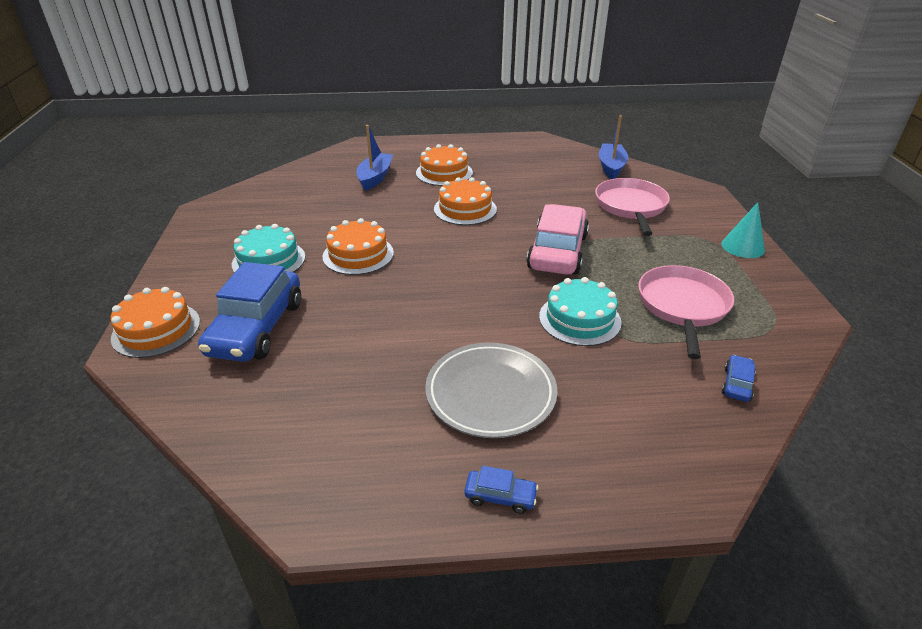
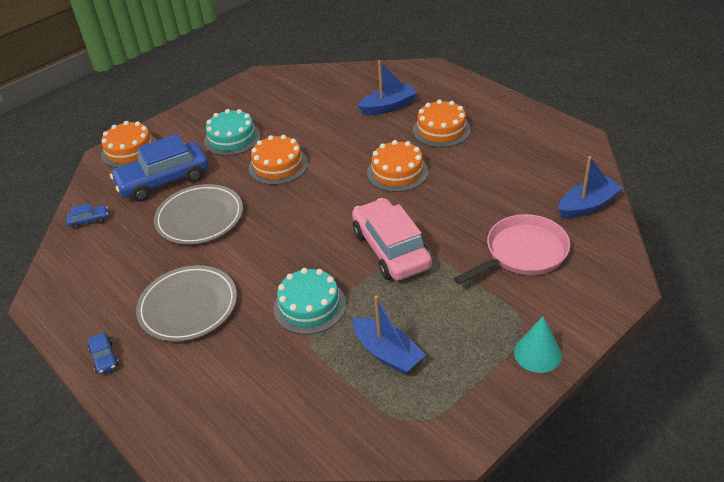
camera: 55 degrees right, 5 degrees up
pink car [526,204,589,275] -> pink car turned 90 degrees counterclockwise [352,198,432,281]
pink pan [638,265,734,359] -> blue boat [353,295,426,375]
blue car [722,355,756,402] -> blue car moved to [67,203,108,229]
none -> grey plate [154,184,243,244]

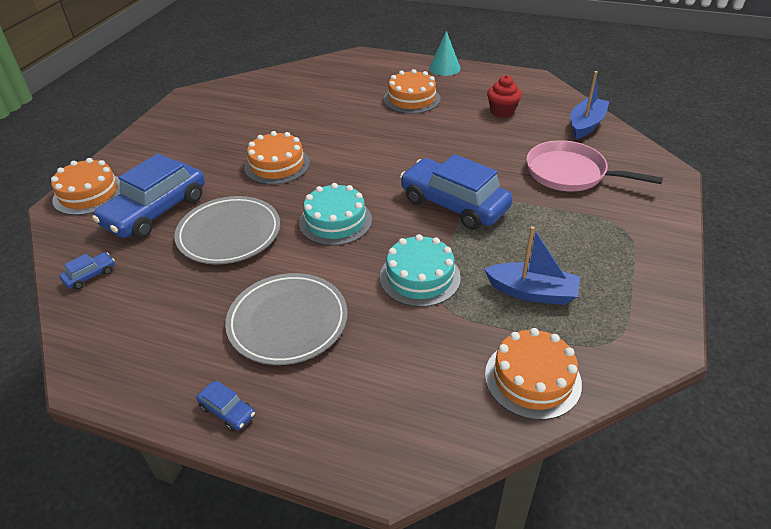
camera: 30 degrees left, 0 degrees up
turquoise cake [204,109,260,156] -> turquoise cake moved to [299,183,372,246]
pink car [352,198,432,281] -> blue car [400,154,513,230]
blue boat [358,60,417,115] -> none
orange cake [367,140,428,192] -> orange cake moved to [485,328,582,420]
pink pan [454,214,570,285] -> pink pan turned 90 degrees counterclockwise [526,140,663,191]
turquoise cone [514,316,562,373] -> turquoise cone moved to [429,31,460,76]
none -> red cupcake [487,75,522,118]

